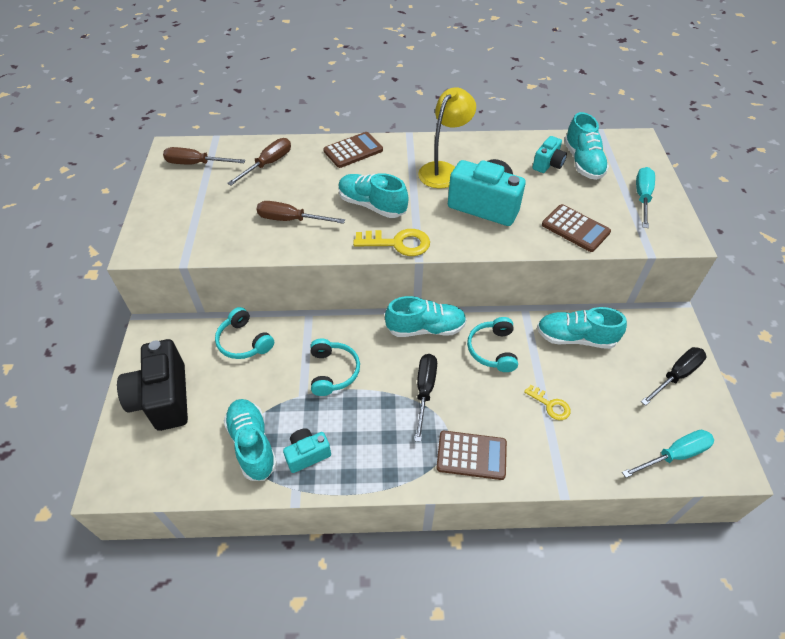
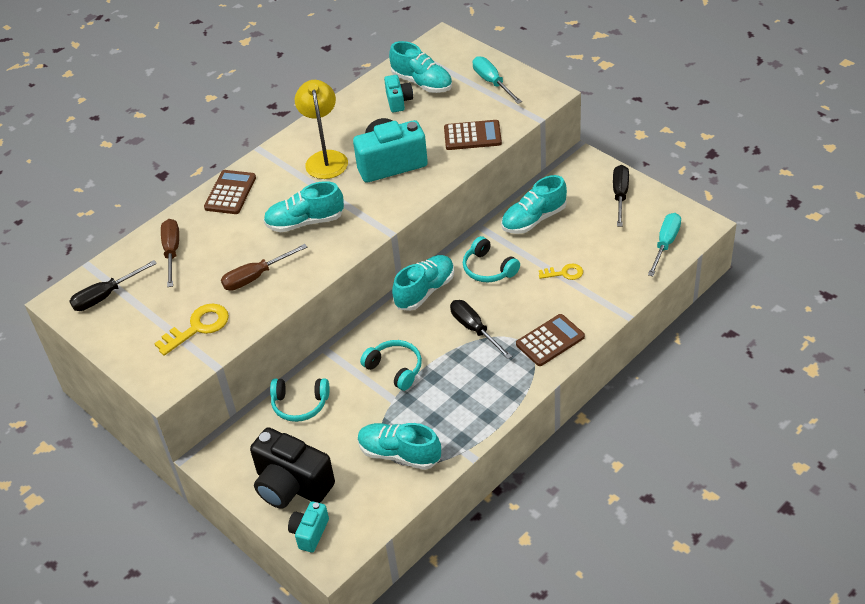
camera: 40 degrees left, 5 degrees down
brown screwdriver [163,147,245,164] -> black screwdriver [69,260,157,311]
turquoise camera [283,428,331,473] -> turquoise camera moved to [288,501,329,552]
yellow key [353,229,430,256] -> yellow key moved to [154,303,229,356]

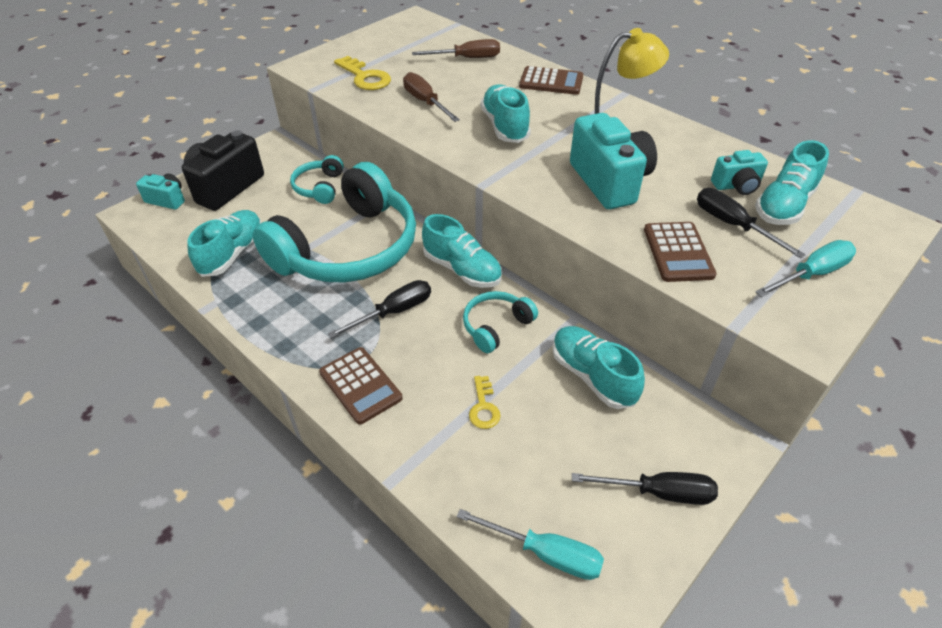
camera: 85 degrees right, 0 degrees up
black screwdriver [69,260,157,311] -> black screwdriver moved to [697,188,806,258]
turquoise headphones [360,340,422,391] -> turquoise headphones [253,162,416,283], size x2.33

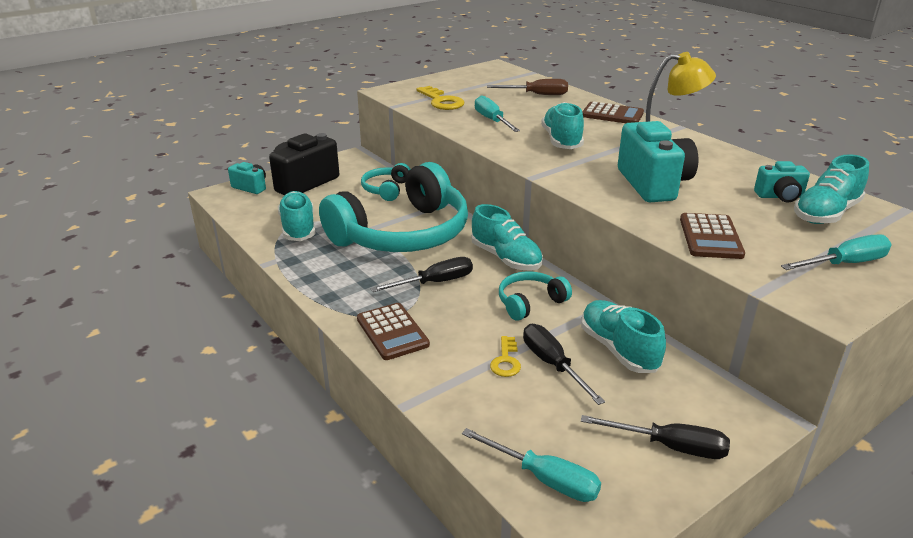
camera: 10 degrees right, 15 degrees down
turquoise shoe [187,210,261,277] -> turquoise shoe turned 45 degrees counterclockwise [278,191,316,241]
brown screwdriver [403,72,460,122] -> turquoise screwdriver [475,95,520,132]
black screwdriver [697,188,806,258] -> black screwdriver moved to [523,324,605,405]

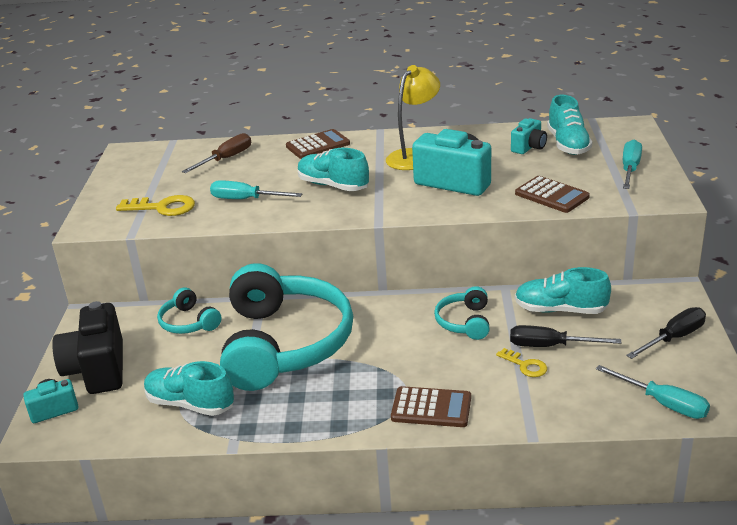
camera: 50 degrees left, 0 degrees up
black screwdriver [370,257,473,292] -> none
turquoise screwdriver [462,428,601,502] -> turquoise screwdriver turned 60 degrees clockwise [596,365,710,419]
turquoise shoe [471,204,543,271] -> none

